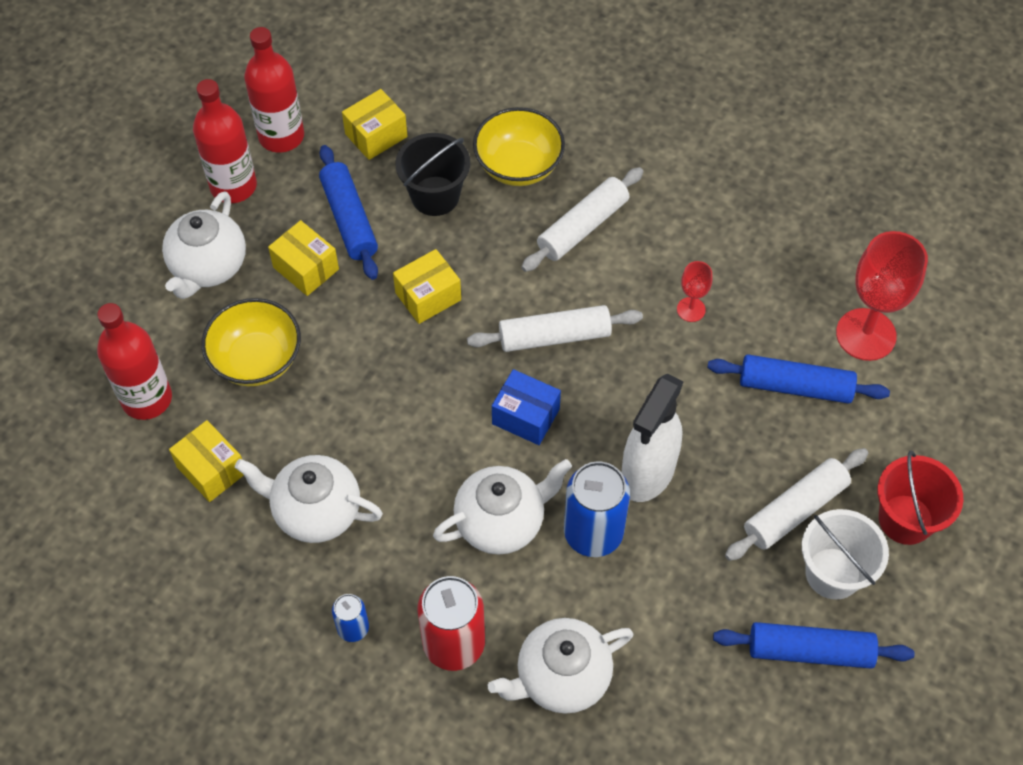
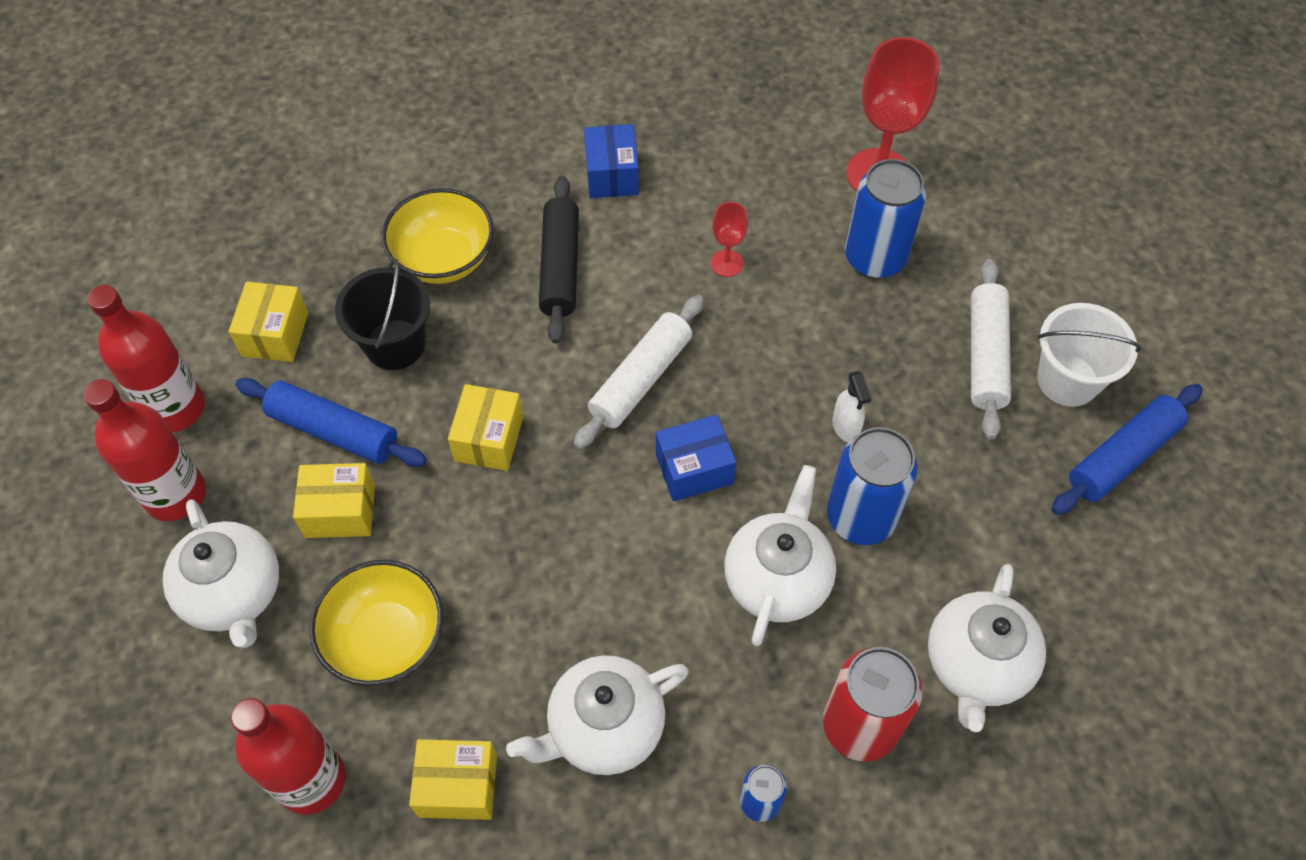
camera: 45 degrees left, 0 degrees up
white rolling pin [521,167,643,272] -> black rolling pin [539,176,579,343]
white spray bottle [622,374,684,502] -> white spray bottle [832,371,871,442], size x0.46
blue rolling pin [707,354,890,404] -> blue can [845,159,926,278]
red bucket [877,450,963,545] -> none
none -> blue box [584,124,639,198]

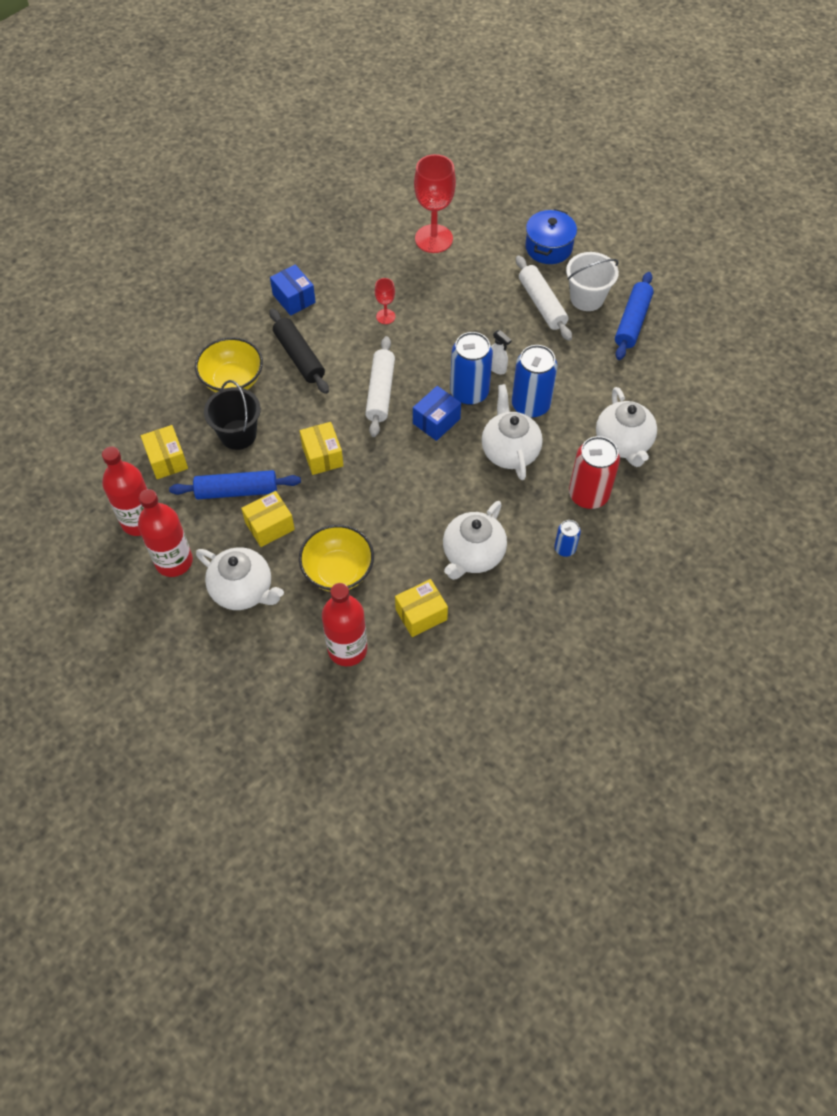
camera: 30 degrees left, 0 degrees up
blue can [845,159,926,278] -> blue can moved to [450,332,493,405]
none -> blue pot [525,209,577,264]

